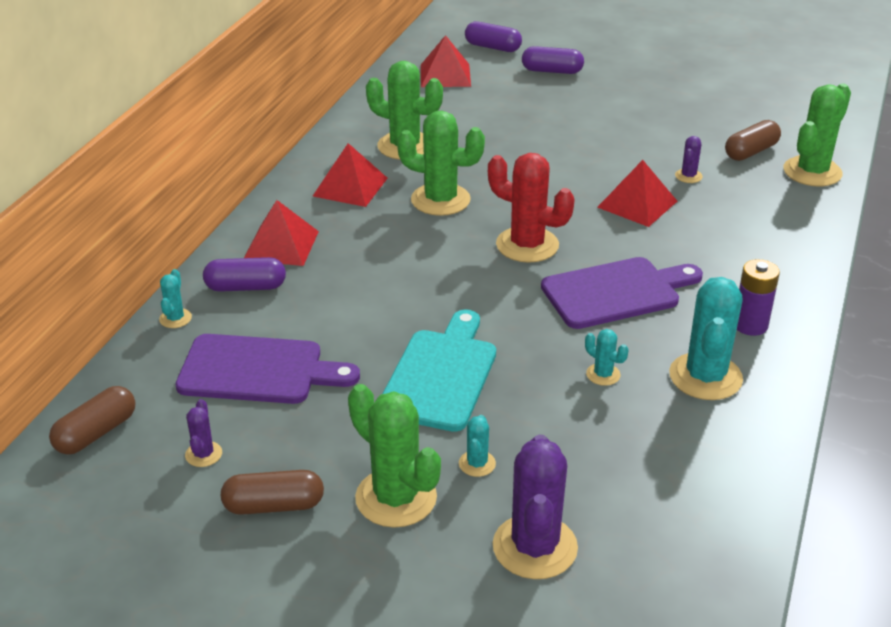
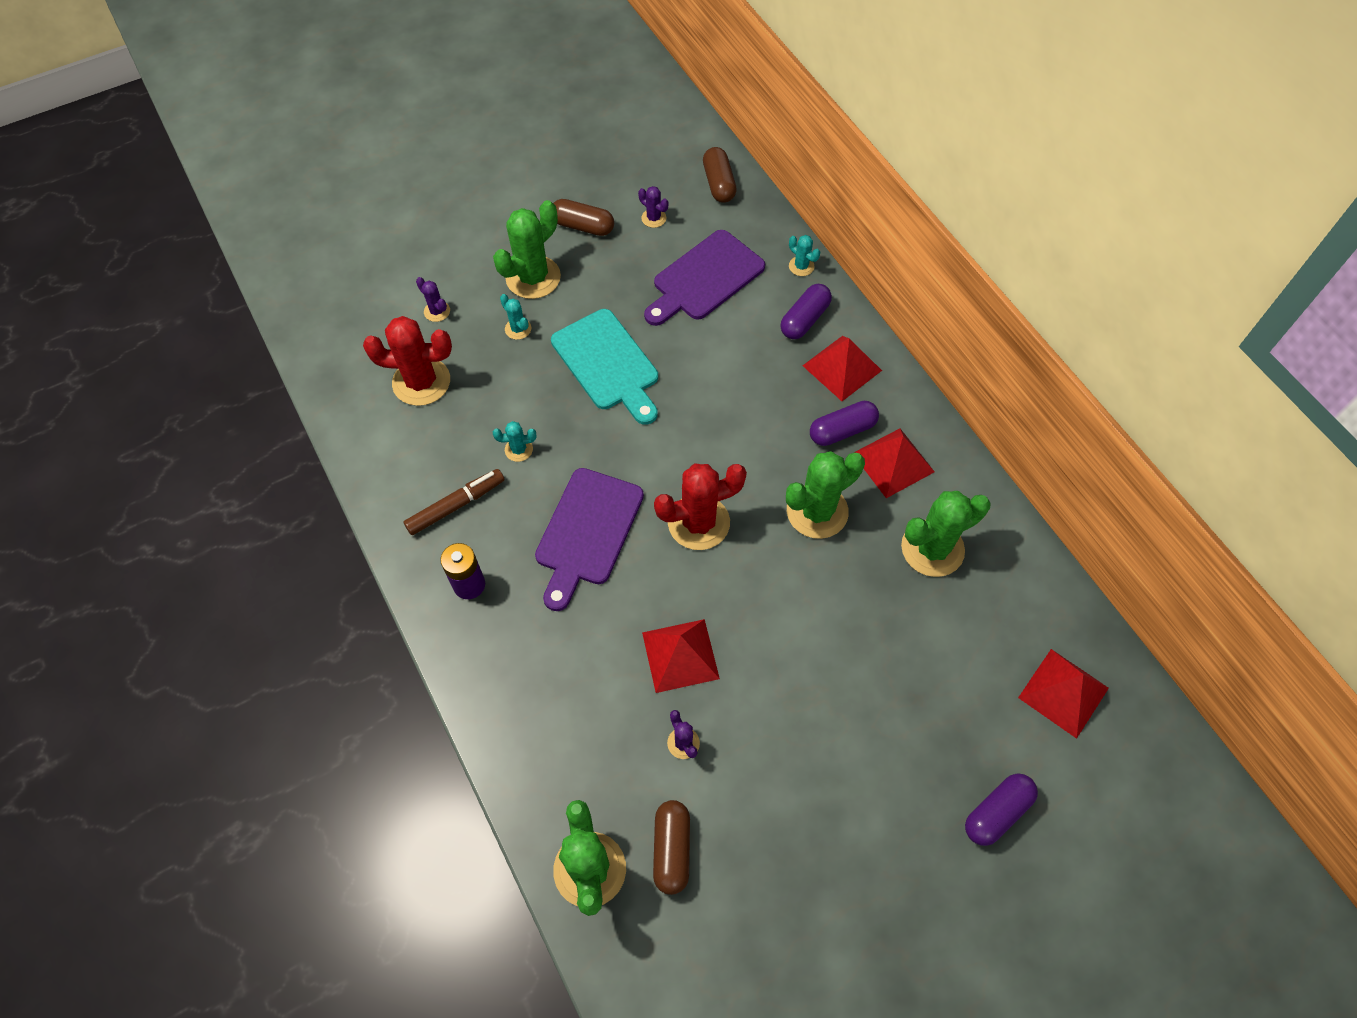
camera: 130 degrees right, 25 degrees up
brown capsule [221,470,324,515] -> brown capsule turned 75 degrees clockwise [553,199,614,236]
green cactus [348,384,441,528] -> green cactus turned 45 degrees counterclockwise [493,200,561,299]
purple capsule [465,21,522,52] -> purple capsule moved to [810,401,879,446]
purple cactus [493,435,578,579] -> purple cactus [416,277,450,322], size x0.47
turquoise cactus [669,277,743,400] -> brown marker [403,469,505,535]
none -> red cactus [363,316,452,406]

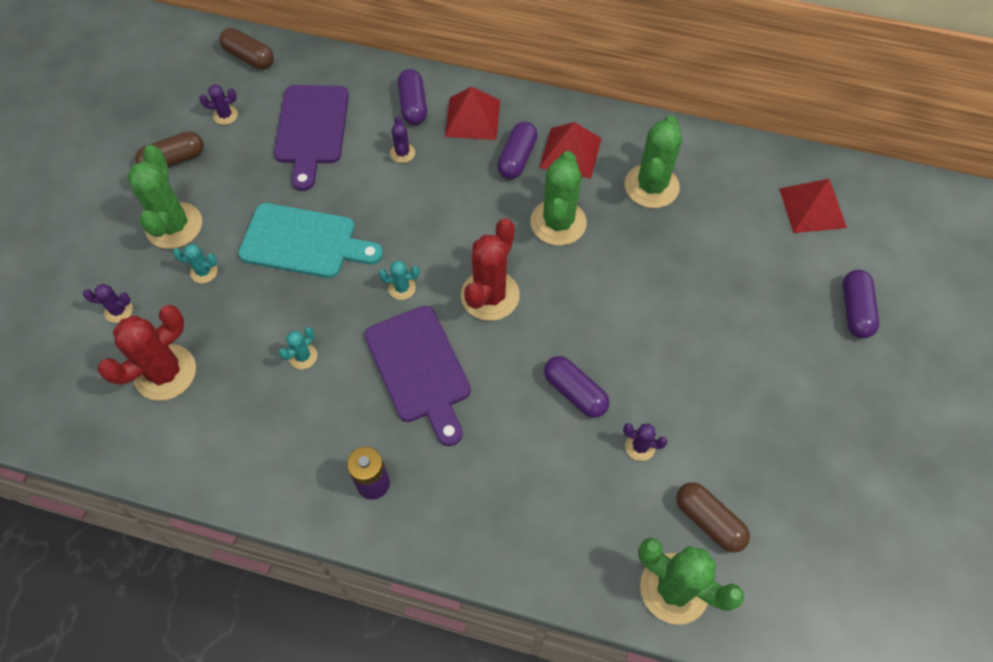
camera: 45 degrees left, 0 degrees up
brown marker [403,469,505,535] -> none
red pyramid [642,619,720,693] -> purple capsule [544,356,609,418]
turquoise cactus [789,235,820,276] -> turquoise cactus moved to [378,260,419,300]
none -> purple cactus [390,116,415,163]

